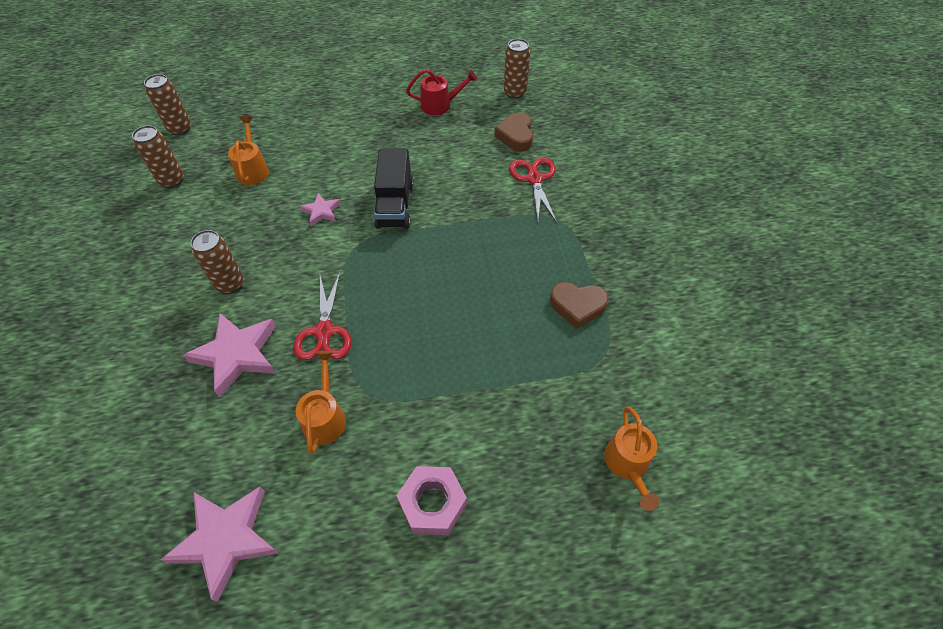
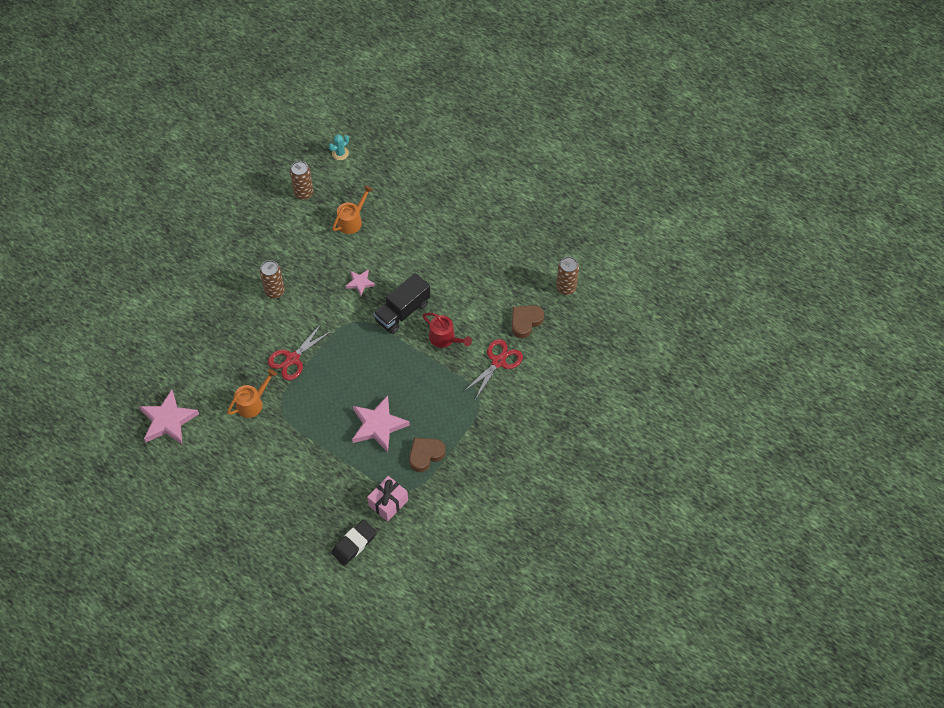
camera: 45 degrees right, 5 degrees up
brown can [144,74,191,135] -> turquoise cactus [329,134,349,160]
pink star [183,313,276,397] -> pink star moved to [352,395,410,452]
pink nut [396,466,467,535] -> none
red watering can [406,69,477,115] -> red watering can moved to [423,313,472,348]
brown heart [550,282,609,329] -> brown heart turned 90 degrees clockwise [409,438,446,472]
orange watering can [604,407,660,511] -> black eraser [331,520,377,565]
none -> pink gift [367,476,408,522]

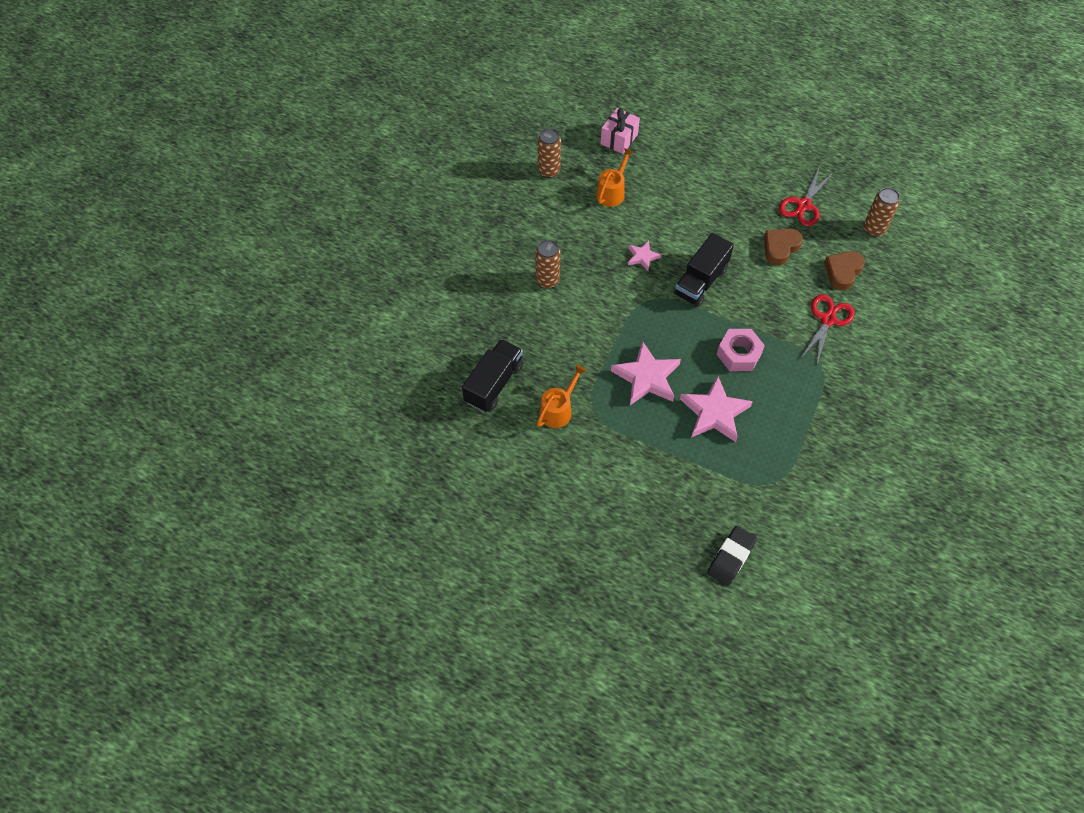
camera: 10 degrees left, 0 degrees up
pink star [139,389,199,444] -> pink star moved to [611,341,681,405]
red scissors [268,323,331,380] -> red scissors moved to [779,166,834,226]
turquoise cactus [329,134,349,160] -> none
pink gift [367,476,408,522] -> pink gift moved to [600,108,640,154]
brown heart [409,438,446,472] -> brown heart moved to [764,229,803,265]
red watering can [423,313,472,348] -> none
none -> black truck [462,339,523,412]
none -> pink nut [717,329,765,371]

